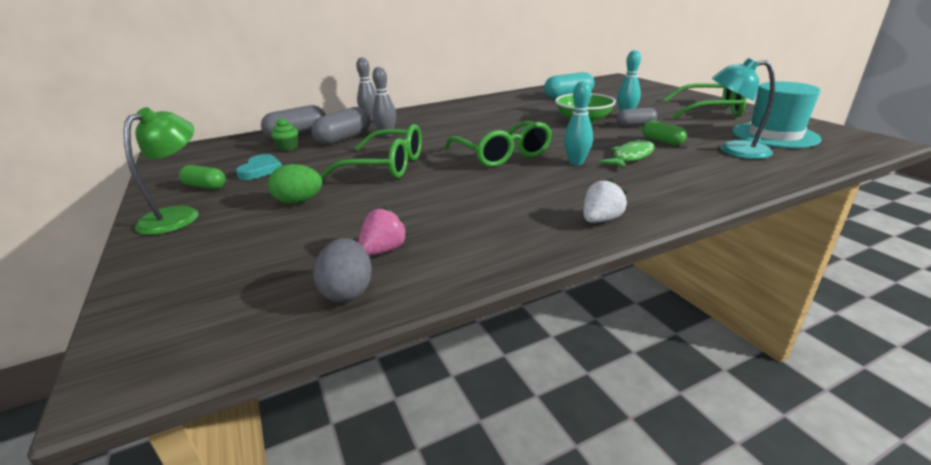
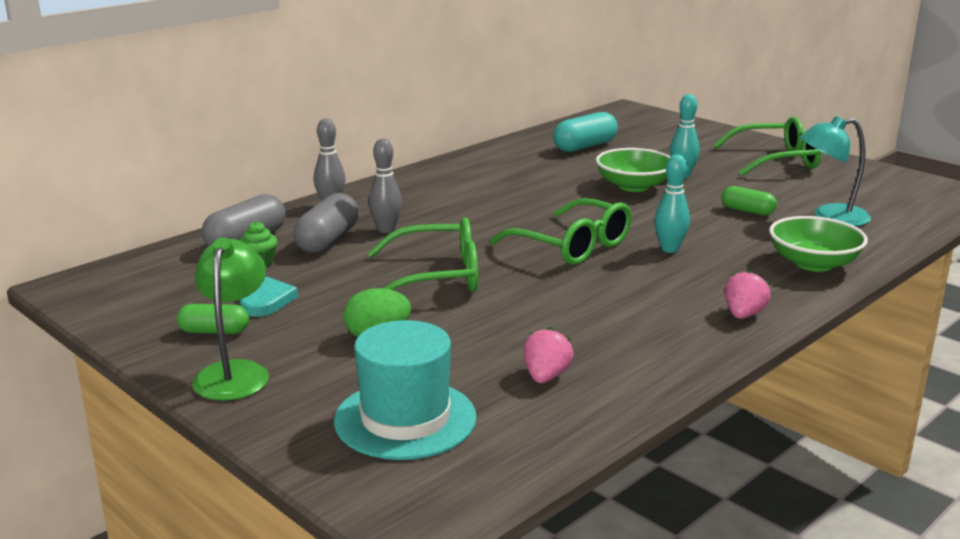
camera: 20 degrees left, 5 degrees down
grey egg [313,238,372,302] -> none
white strawberry [583,179,627,223] -> pink strawberry [725,270,771,319]
green fish [599,139,655,169] -> none
grey capsule [616,108,657,127] -> none
turquoise hat [732,81,821,148] -> turquoise hat moved to [334,320,477,460]
none -> green bowl [769,216,868,272]

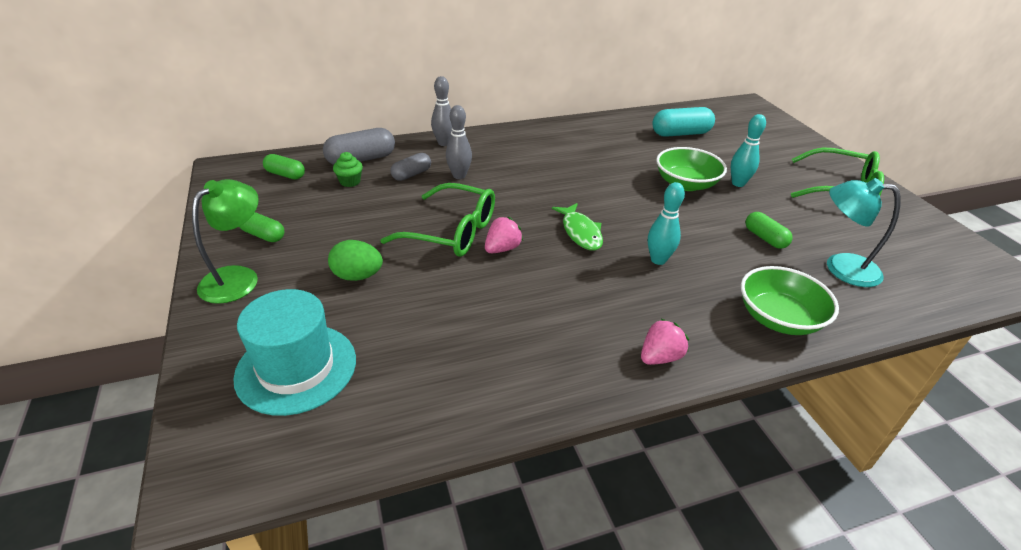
camera: 25 degrees right, 15 degrees up
turquoise heart [240,277,298,317] -> none
grey capsule [293,193,359,253] -> grey capsule [390,153,431,181], size x0.62
green glasses [490,198,632,265] -> green fish [552,203,603,250]
pink strawberry [523,327,574,383] -> pink strawberry moved to [485,217,523,253]
none -> green capsule [263,154,305,179]

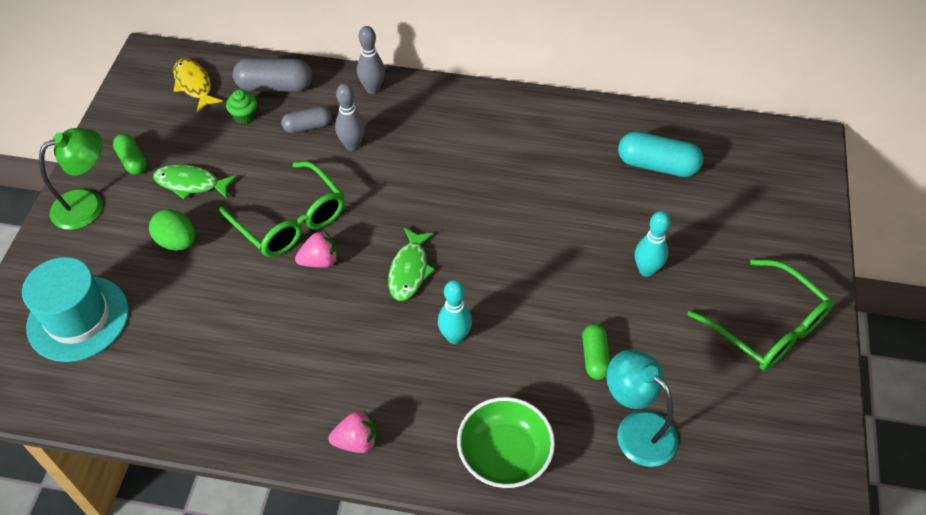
camera: 30 degrees right, 15 degrees up
green capsule [263,154,305,179] -> yellow fish [173,58,223,112]
green bowl [656,147,727,191] -> none
none -> green fish [153,165,237,199]

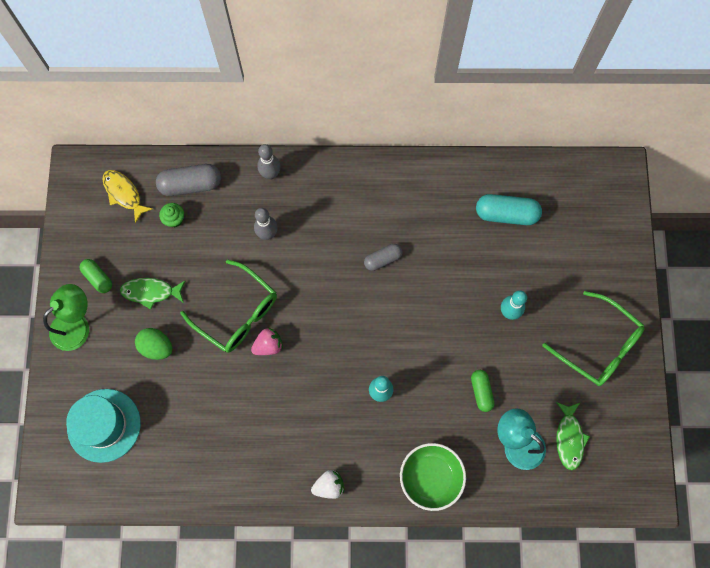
camera: 10 degrees left, 20 degrees up
grey capsule [281,106,332,133] -> grey capsule moved to [364,244,402,271]
pink strawberry [328,411,377,453] -> white strawberry [311,470,344,499]
green fish [388,228,435,301] -> green fish moved to [556,402,590,470]

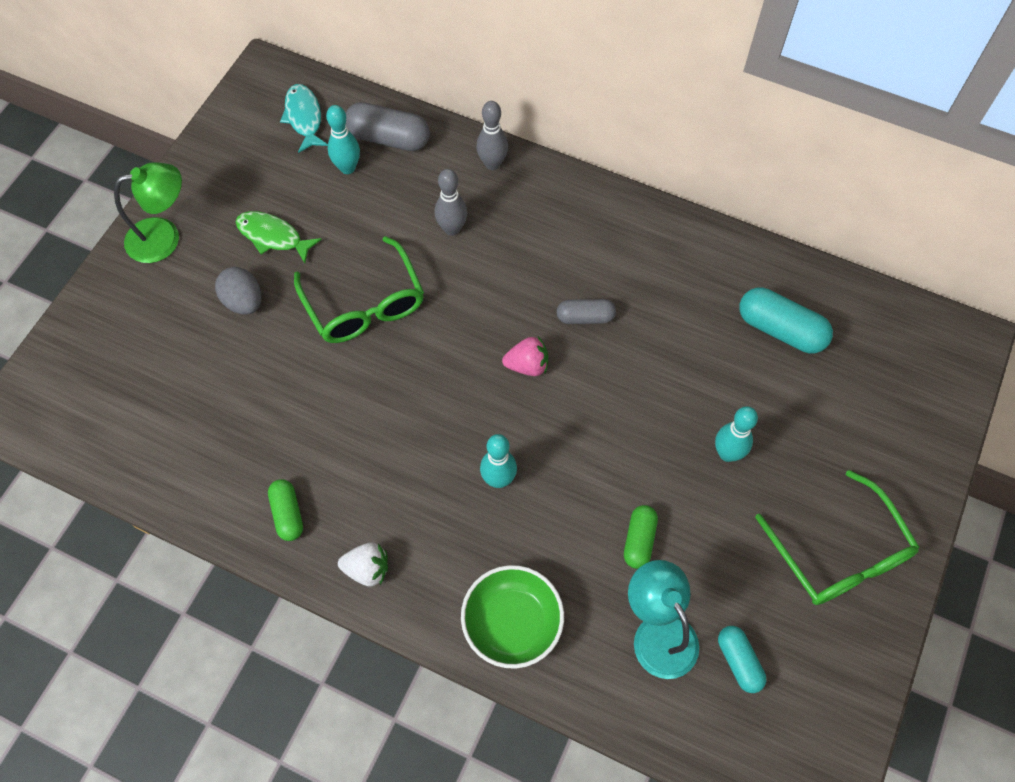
camera: 25 degrees right, 10 degrees down
turquoise hat [66,389,141,463] -> none
green capsule [79,259,112,293] -> green capsule moved to [268,479,303,541]
yellow fish [102,170,153,223] -> turquoise fish [280,84,328,153]
green egg [135,328,172,360] -> grey egg [215,267,261,315]
green cupcake [159,203,184,227] -> turquoise bowling pin [326,105,360,174]
pink strawberry [251,328,283,355] -> pink strawberry moved to [502,336,548,376]
green fish [556,402,590,470] -> turquoise capsule [718,626,766,693]

